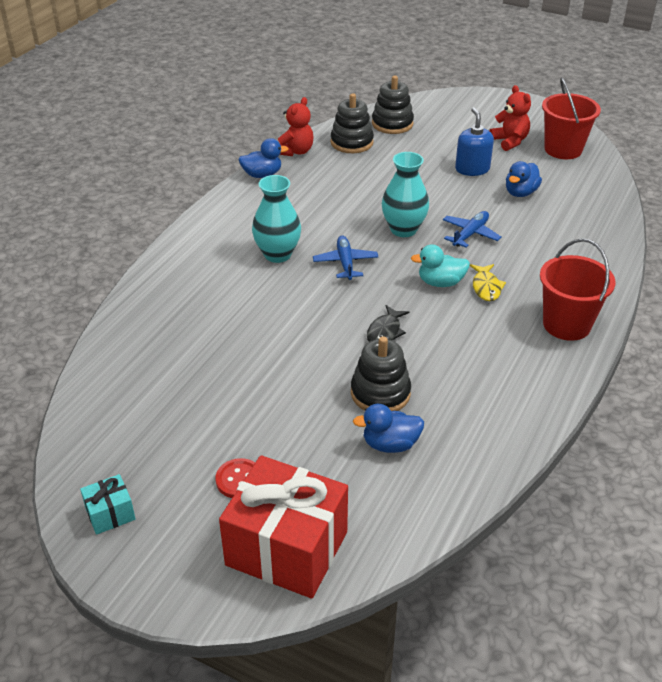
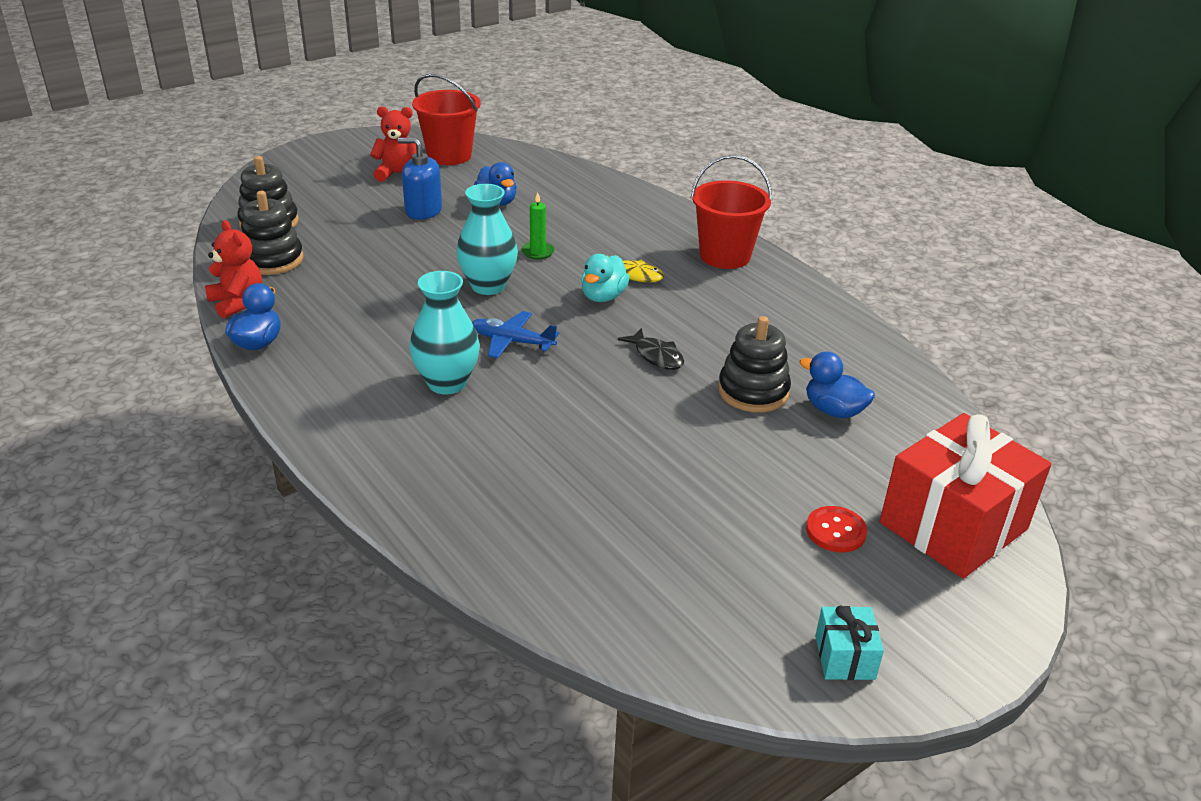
camera: 65 degrees left, 5 degrees down
blue duck [353,404,424,453] -> blue duck turned 105 degrees clockwise [799,351,875,418]
blue plane [443,211,502,248] -> green candle [521,192,555,260]

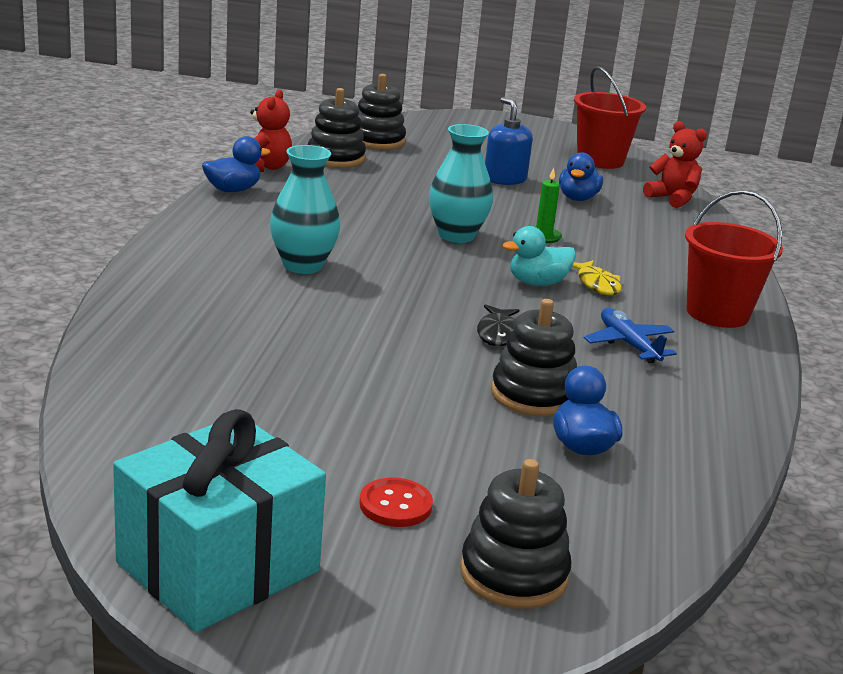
camera: 45 degrees right, 10 degrees down
red teddy bear [370,106,417,182] -> red teddy bear moved to [643,121,707,208]
blue plane [472,311,559,358] -> blue plane moved to [584,308,677,363]
turquoise gift [815,605,884,680] -> turquoise gift [113,409,326,632], size x2.28
red gift [880,413,1052,579] -> black stacking toy [460,459,571,609]

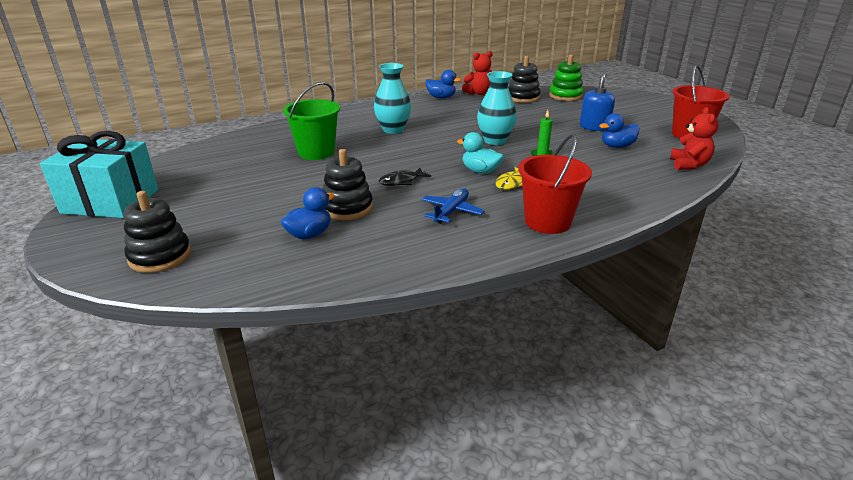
camera: 55 degrees right, 5 degrees up
black stacking toy [358,74,406,150] -> green stacking toy [549,54,584,101]
red button [359,478,433,527] -> none
none -> green bucket [283,82,340,160]

